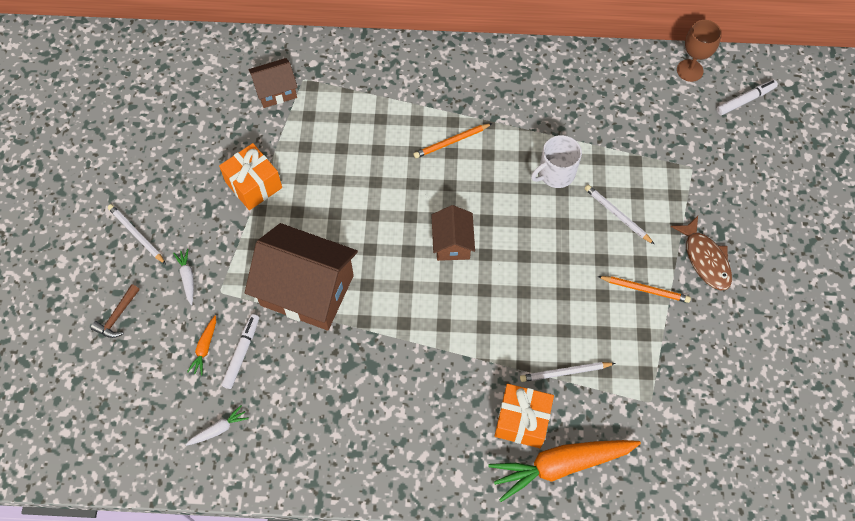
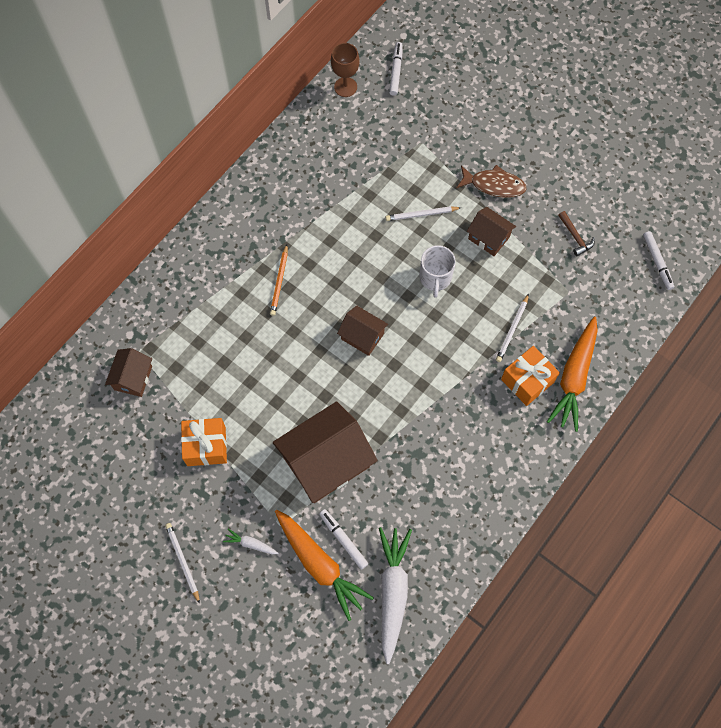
camera: 55 degrees left, 5 degrees up
brown hammer [91,284,140,338] -> brown hammer moved to [558,211,595,256]
white pencil [108,204,166,264] -> white pencil turned 75 degrees clockwise [165,523,200,604]
white carrot [186,405,249,446] -> white carrot [379,527,412,664], size x2.28
orange carrot [187,316,216,376] -> orange carrot [275,510,374,621], size x2.28
white mug [531,135,582,188] -> white mug moved to [419,245,456,298]
orange pencil [597,276,691,303] -> brown house [467,207,516,256]
none -> white marker [643,231,674,290]

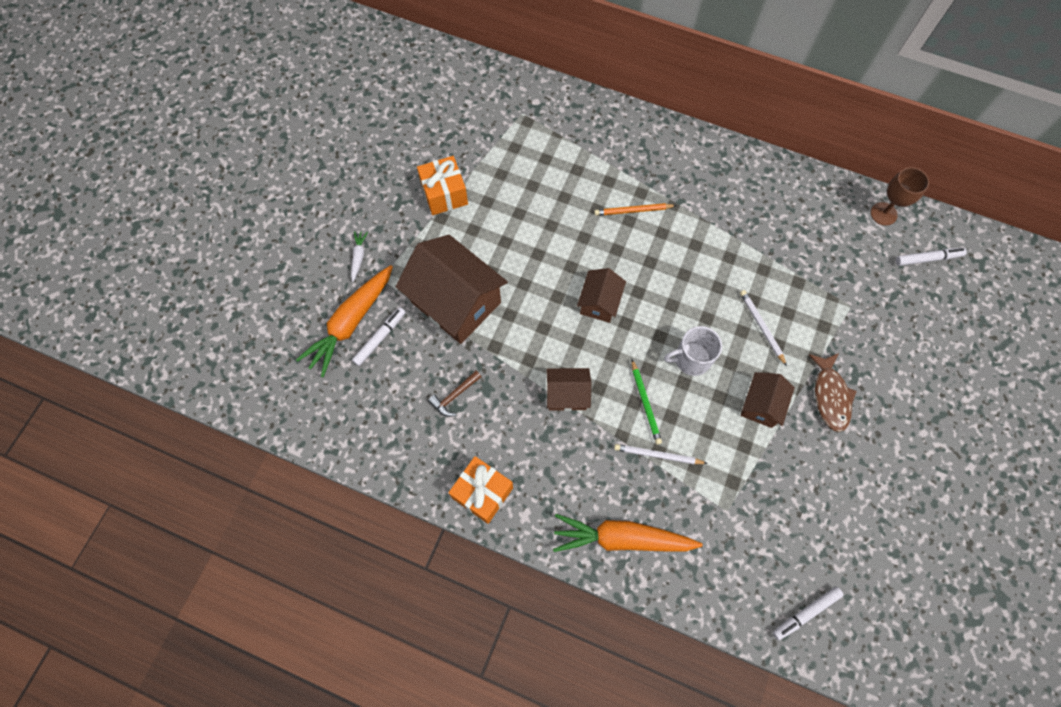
camera: 75 degrees right, 0 degrees up
brown house [105,348,152,397] -> brown house moved to [546,368,591,411]
white pencil [165,523,200,604] -> none
white carrot [379,527,412,664] -> none
orange gift [501,346,560,406] -> orange gift moved to [448,456,513,524]
brown hammer [558,211,595,256] -> brown hammer moved to [428,371,482,417]
none -> green pencil [632,359,662,445]

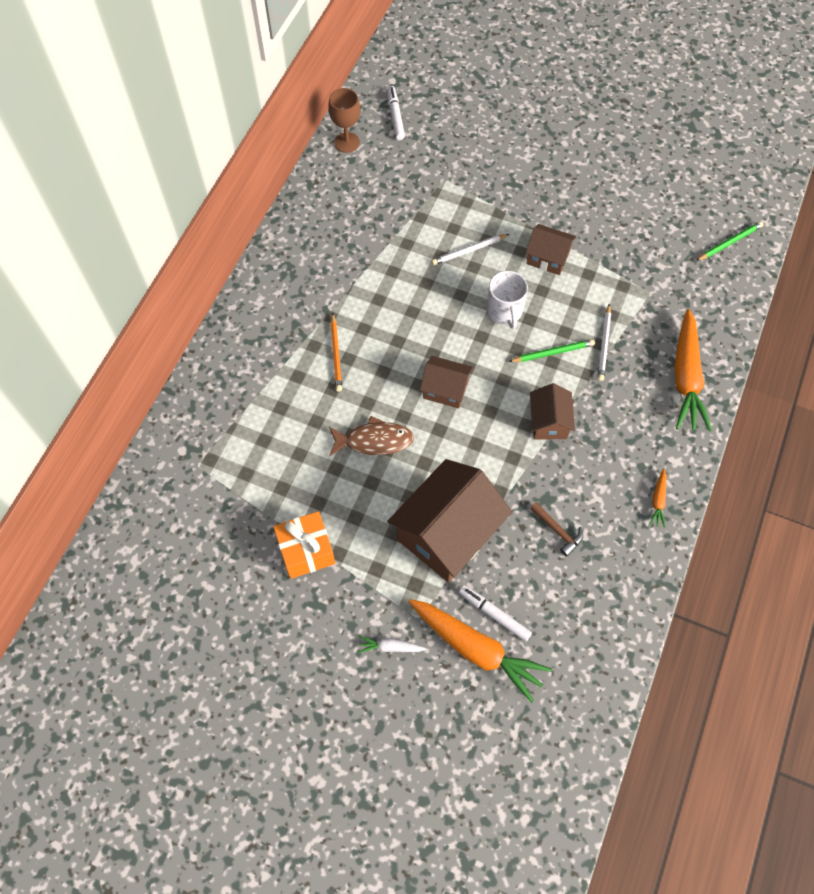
camera: 90 degrees left, 5 degrees down
orange gift [448,456,513,524] -> orange carrot [649,468,666,528]
white marker [773,586,844,640] -> green pencil [696,221,764,261]
brown fish [809,353,857,432] -> brown fish moved to [329,416,414,456]

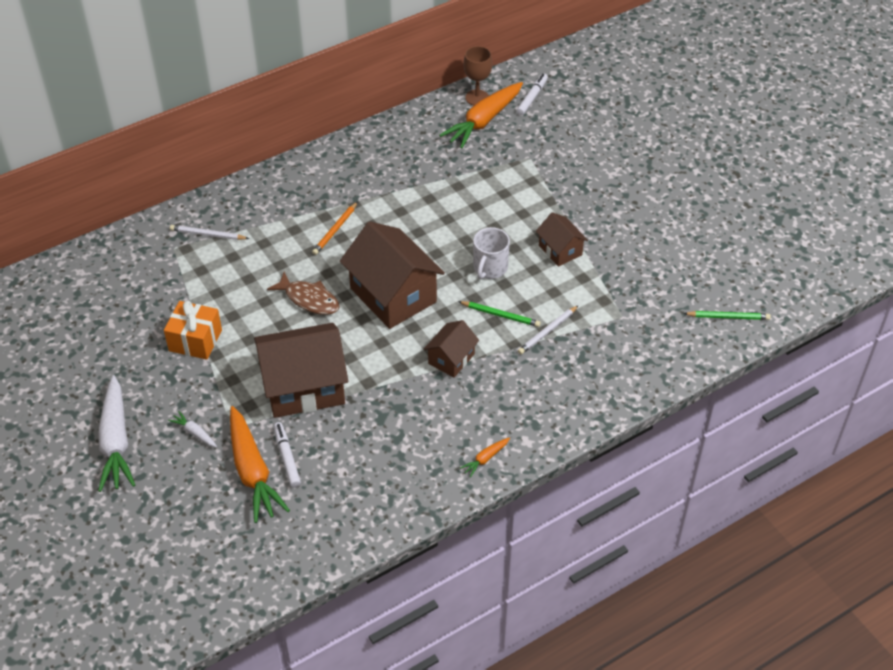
camera: 35 degrees right, 15 degrees down
brown house [420,356,473,409] -> brown house [340,221,445,329], size x1.92
white pencil [431,234,509,265] -> white pencil moved to [170,225,249,240]
brown hammer [530,502,583,557] -> none
orange carrot [674,309,712,431] -> orange carrot moved to [439,82,523,148]
none -> white carrot [98,375,135,492]

